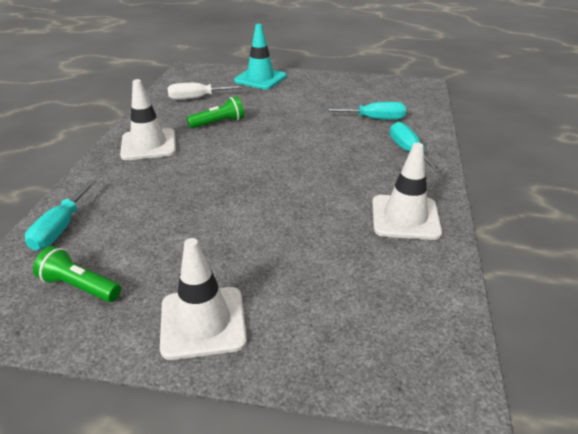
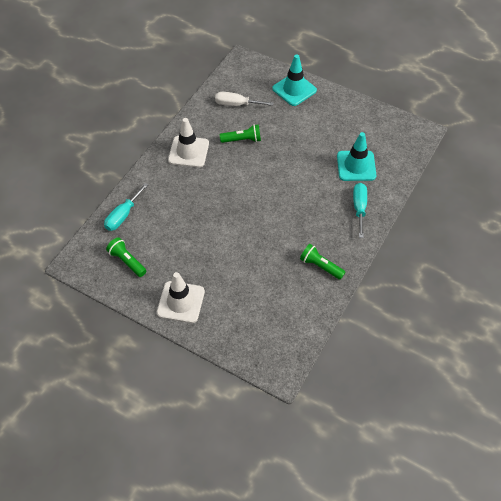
camera: 20 degrees right, 20 degrees up
turquoise screwdriver [324,102,406,120] -> turquoise traffic cone [337,132,376,181]
white traffic cone [372,143,442,240] -> green flashlight [300,244,345,280]

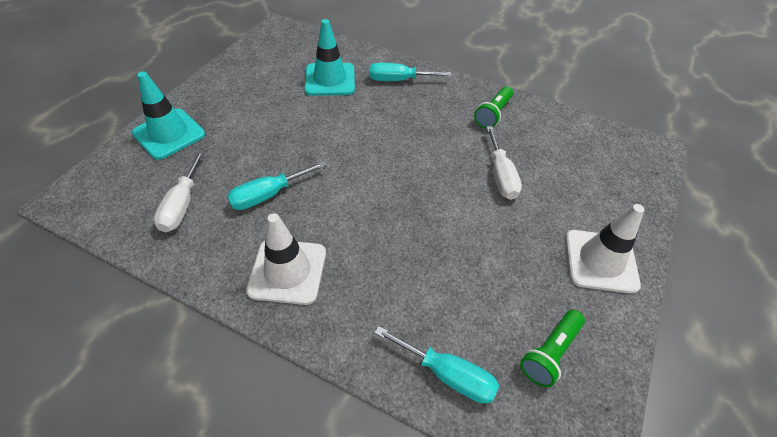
camera: 95 degrees left, 5 degrees down
green flashlight [220,124,261,143] -> turquoise screwdriver [227,161,326,210]
none -> white screwdriver [486,126,522,200]

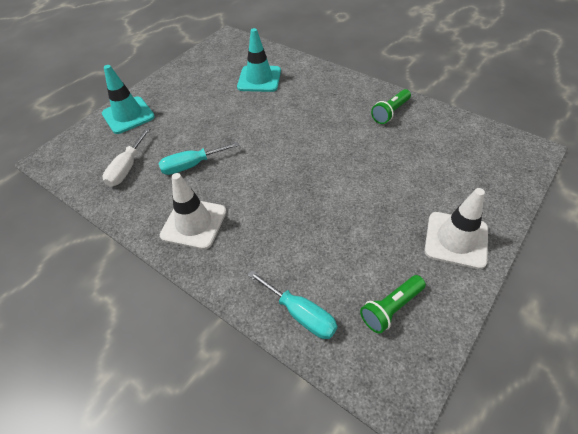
camera: 15 degrees right, 0 degrees up
turquoise screwdriver [369,63,451,81] -> none
white screwdriver [486,126,522,200] -> none

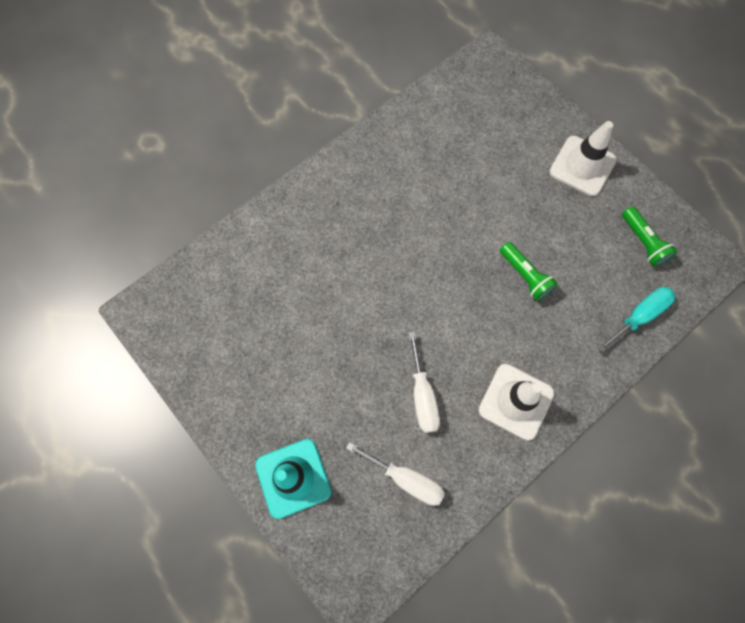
camera: 80 degrees left, 20 degrees up
turquoise screwdriver [159,142,239,175] -> white screwdriver [408,332,440,433]
turquoise traffic cone [237,28,281,92] -> none
green flashlight [371,89,411,124] -> green flashlight moved to [500,242,558,301]

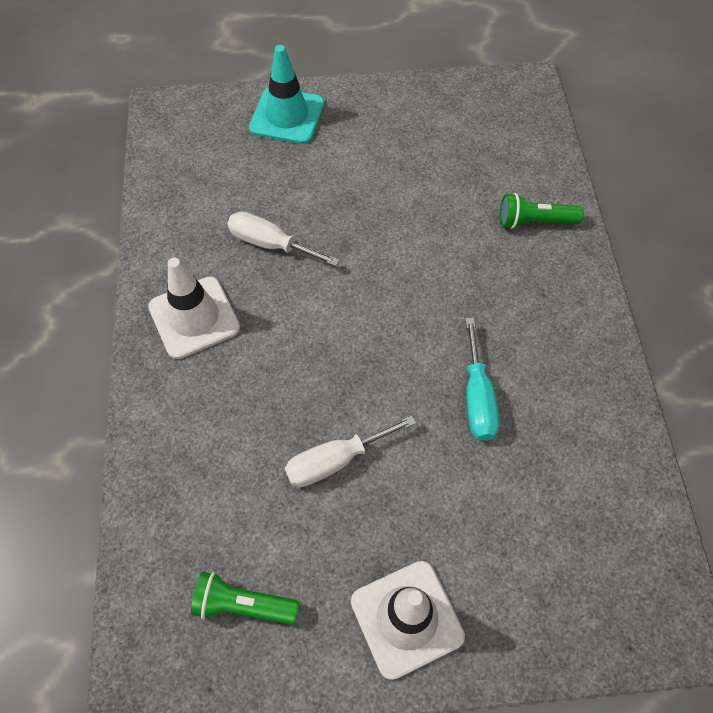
camera: 125 degrees right, 10 degrees down
white screwdriver [346,442,445,506] -> white screwdriver moved to [285,416,416,487]
green flashlight [500,242,558,301] -> green flashlight moved to [500,193,584,229]
turquoise screwdriver [597,287,675,353] -> turquoise screwdriver moved to [465,318,499,441]

